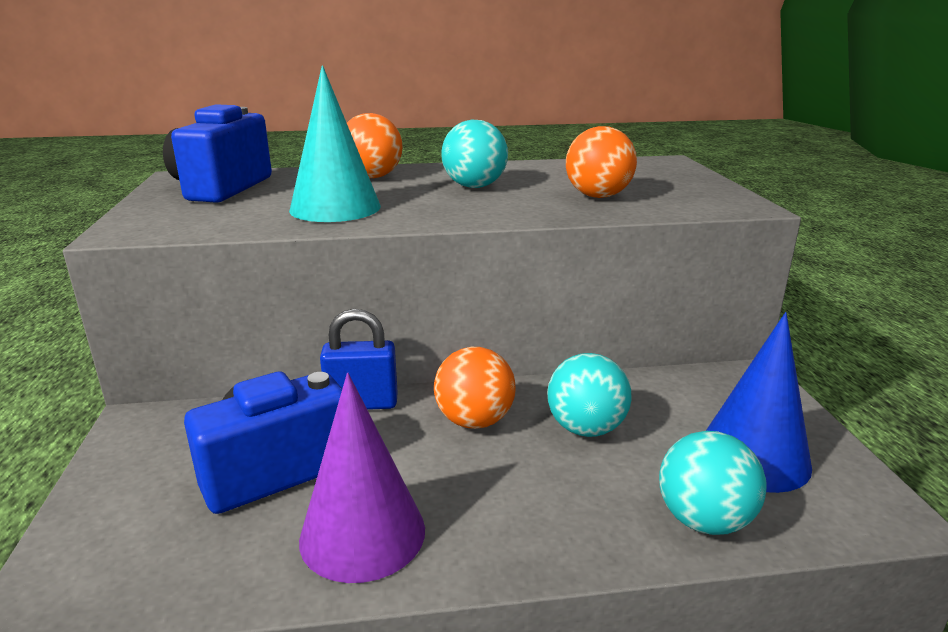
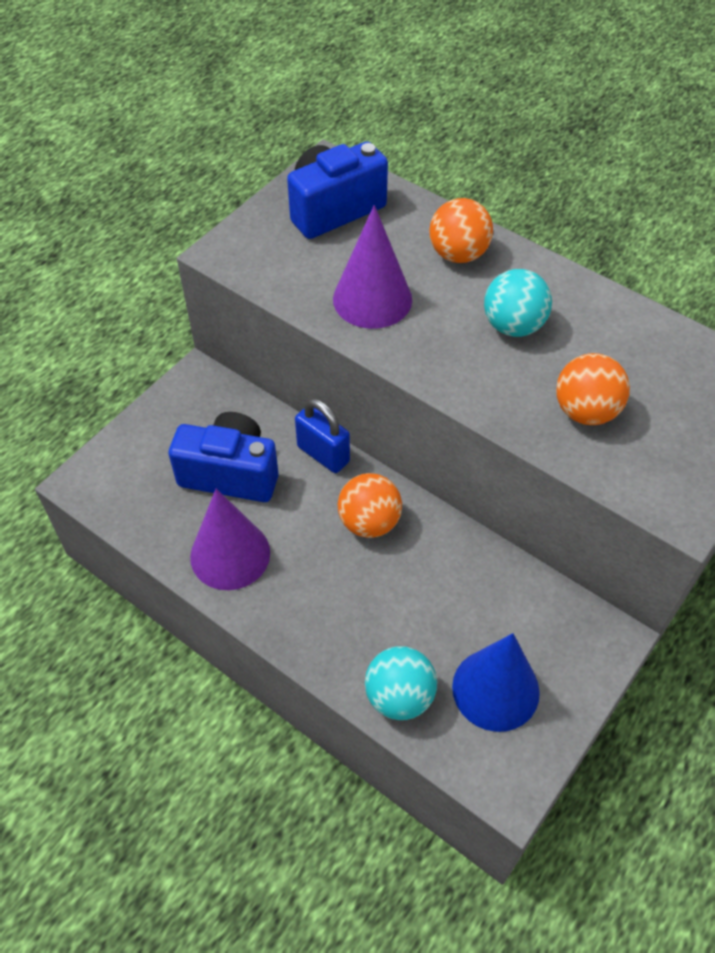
camera: 45 degrees right, 30 degrees up
turquoise cone [289,65,381,222] -> purple cone [333,205,412,329]
turquoise ball [547,353,631,437] -> none

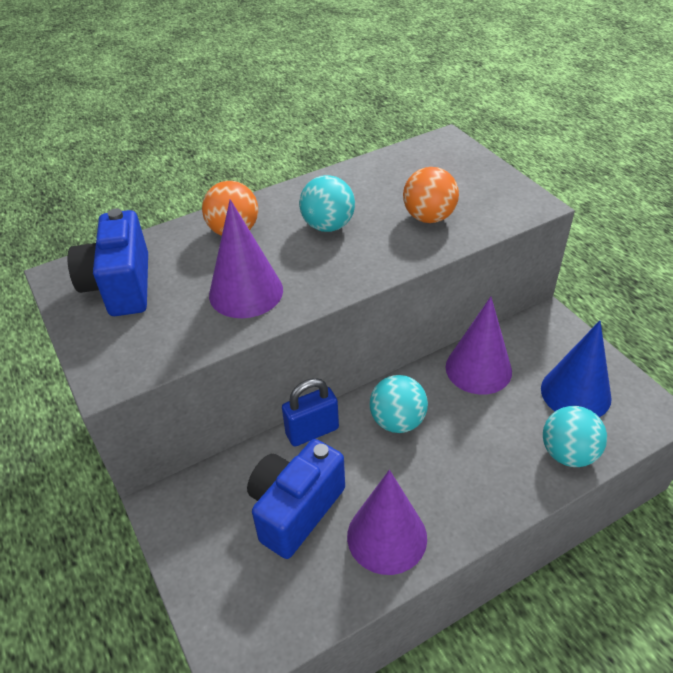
camera: 65 degrees left, 10 degrees down
orange ball [338,473,402,538] -> turquoise ball [370,375,428,433]
none -> purple cone [446,297,512,395]

